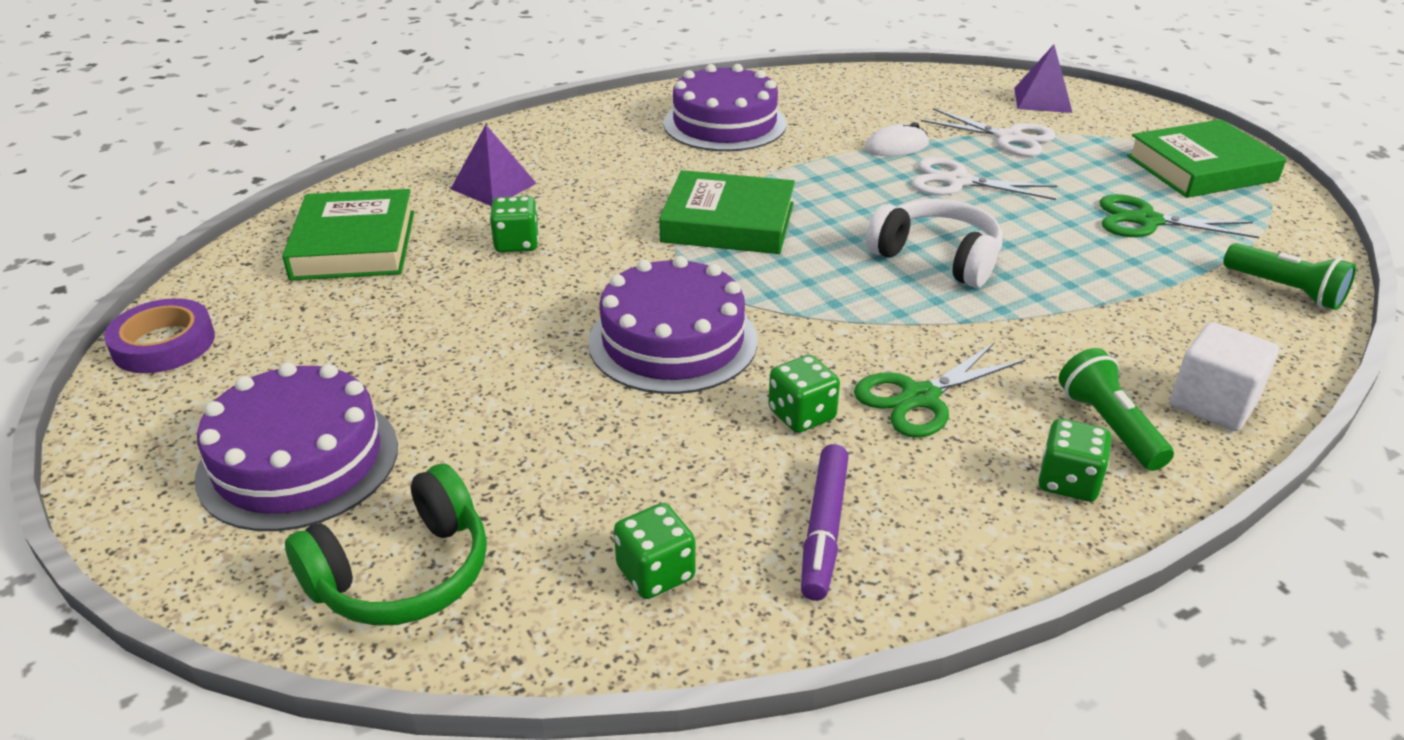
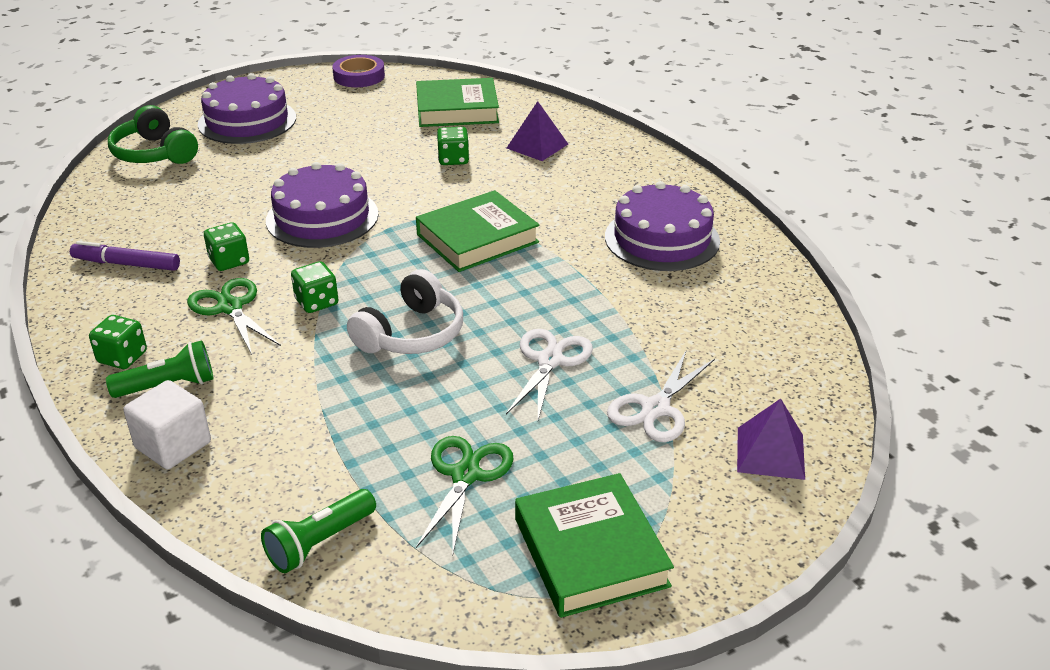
camera: 90 degrees right, 0 degrees up
green dice [614,503,696,599] -> green dice moved to [291,261,338,313]
green book [659,170,795,254] -> green book turned 45 degrees clockwise [416,190,539,272]
white mouse [865,122,929,156] -> none

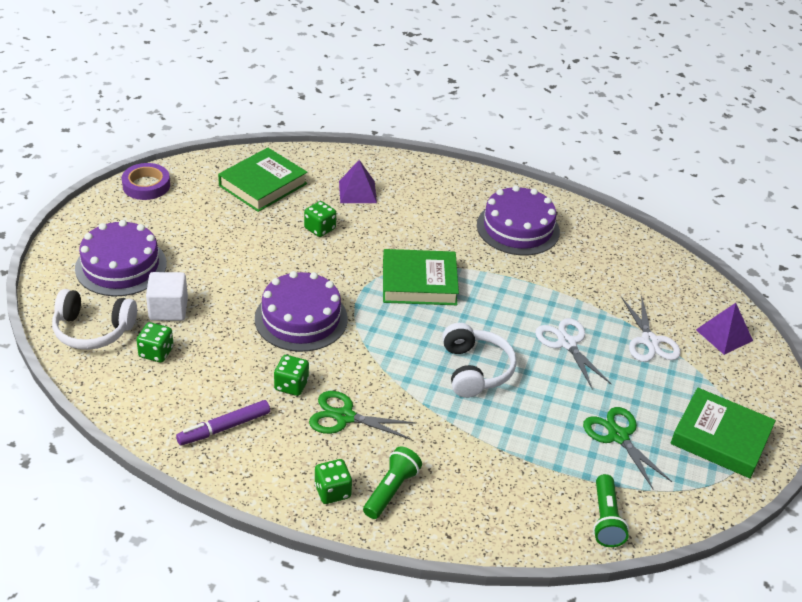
camera: 45 degrees left, 5 degrees up
green headphones [108,105,198,164] -> white headphones [52,289,137,350]
white cube [123,380,211,469] -> white cube moved to [146,272,188,321]
green dice [291,261,338,313] -> green dice moved to [136,322,174,363]
green book [416,190,539,272] -> green book turned 75 degrees clockwise [383,249,459,305]

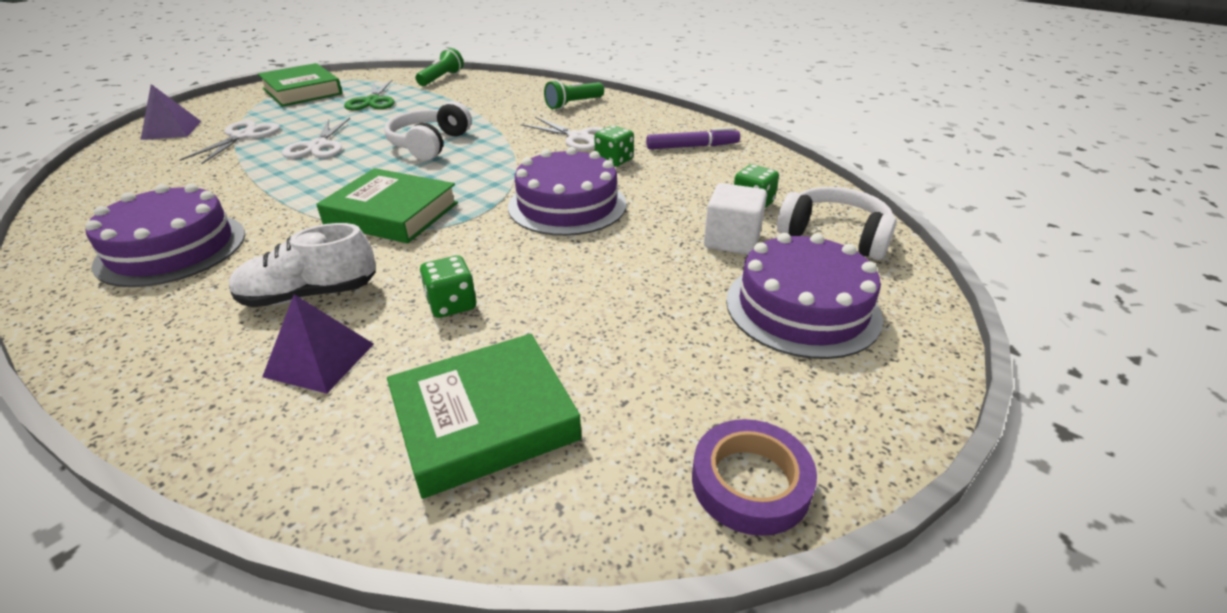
camera: 155 degrees left, 5 degrees down
green scissors [309,391,417,440] -> white scissors [521,117,604,150]
green dice [315,459,352,504] -> none
none -> white shoe [229,223,376,307]

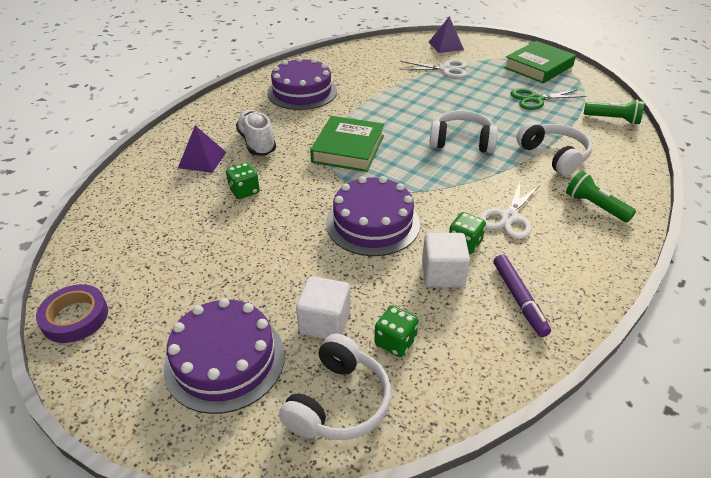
camera: 85 degrees right, 5 degrees up
white scissors [282,118,350,159] -> none
green book [387,334,581,499] -> none
none -> white cube [422,233,470,287]
none -> white headphones [516,121,592,176]

